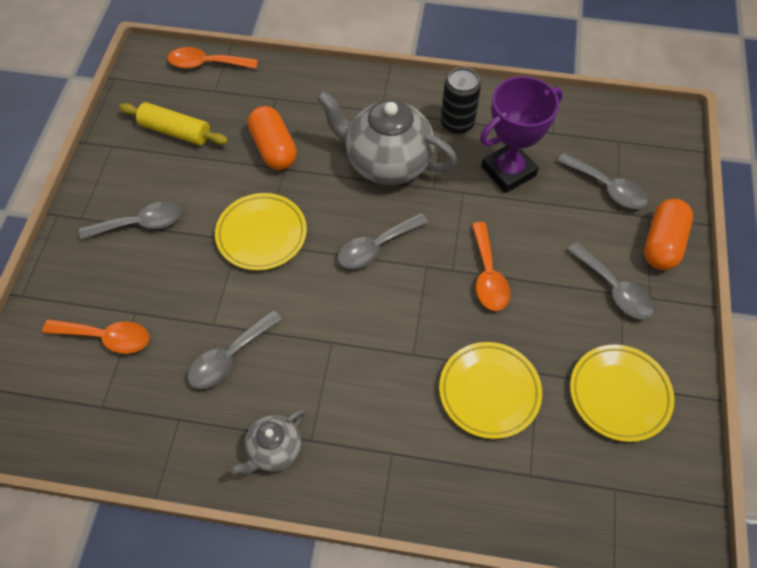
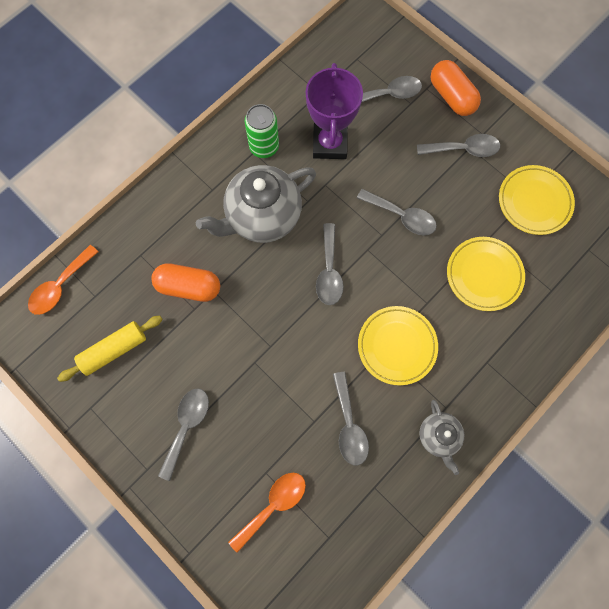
camera: 55 degrees left, 15 degrees up
yellow plate [215,193,307,271] -> yellow plate moved to [358,306,438,385]
black can [441,67,481,134] -> green can [245,104,279,158]
orange spoon [472,222,510,311] -> grey spoon [357,189,437,236]

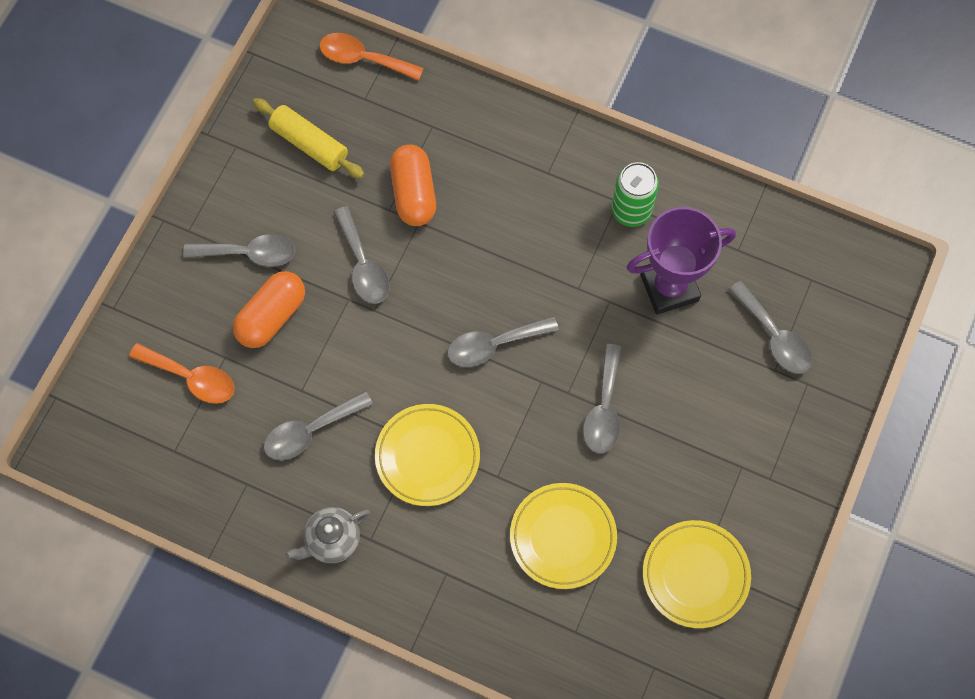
camera: 70 degrees right, 5 degrees down
grey teapot [196,165,316,243] -> none
grey spoon [417,134,500,157] -> grey spoon moved to [334,206,389,304]
orange capsule [431,60,481,116] -> orange capsule moved to [233,271,305,348]

